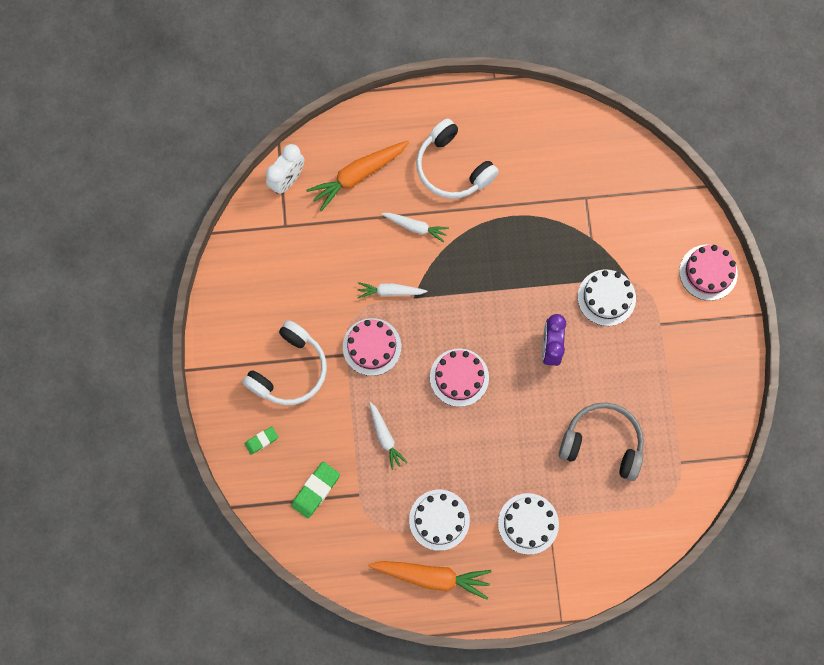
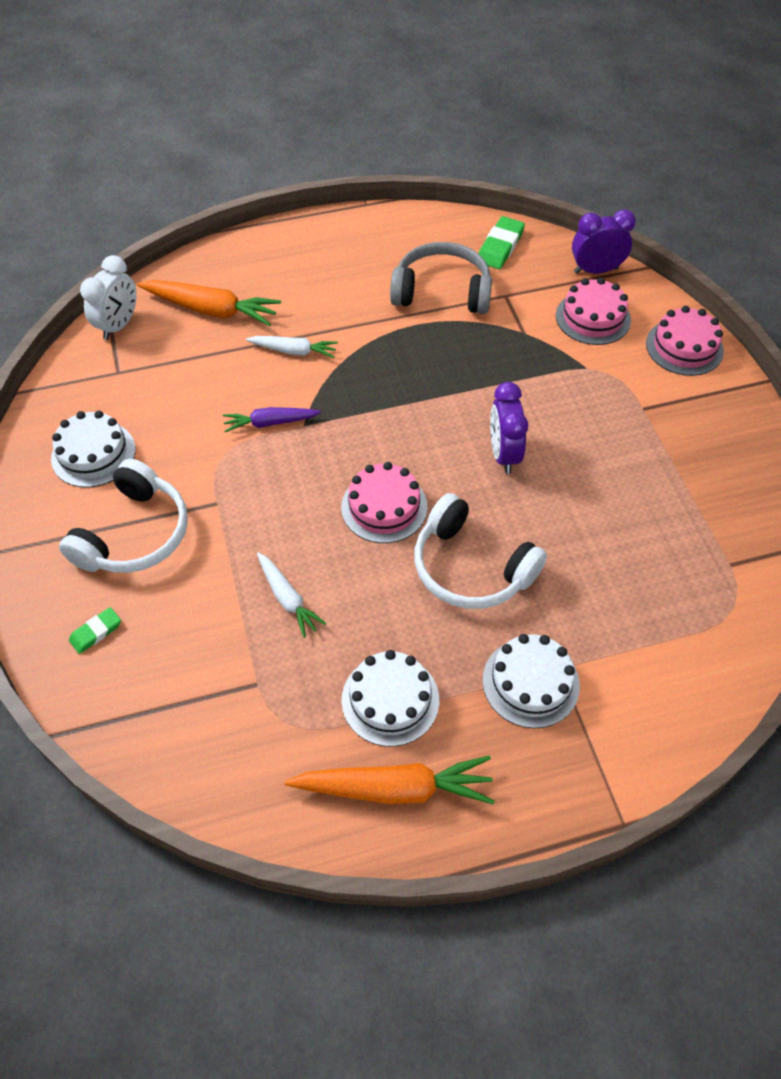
camera: 10 degrees left, 20 degrees down
green eraser [291,462,340,518] -> green eraser moved to [478,216,525,269]
orange carrot [306,141,409,211] -> orange carrot turned 120 degrees counterclockwise [137,280,281,326]
pink cake [343,318,401,376] -> pink cake moved to [556,278,631,345]
white carrot [358,282,428,298] -> purple carrot [223,407,321,432]
white headphones [416,118,499,199] -> white headphones moved to [414,493,547,609]
grey headphones [559,402,644,481] -> grey headphones moved to [390,242,492,314]
white cake [578,270,636,326] -> white cake moved to [51,411,136,488]
none -> purple clock [572,209,636,274]

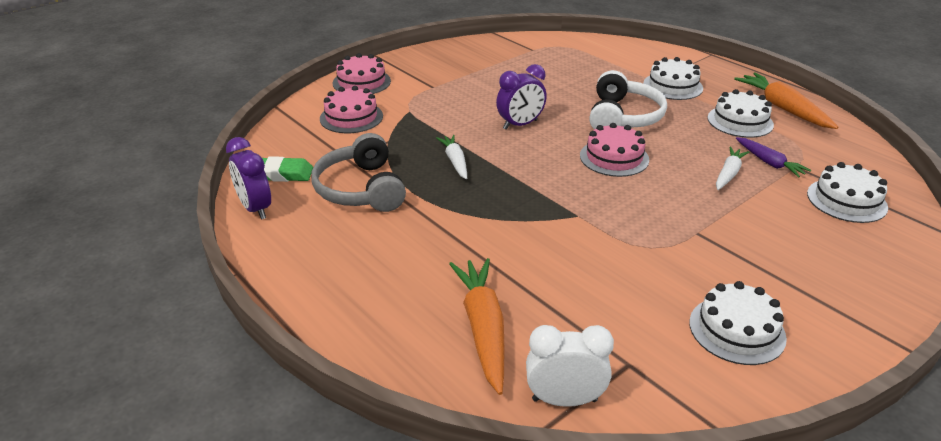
camera: 115 degrees left, 20 degrees down
white headphones [59,459,188,573] -> none
green eraser [69,607,121,654] -> none
purple carrot [223,407,321,432] -> purple carrot moved to [736,137,811,178]
white carrot [246,336,338,358] -> white carrot moved to [436,135,467,179]
purple clock [572,209,636,274] -> purple clock moved to [226,137,271,220]
none -> white cake [807,162,888,223]

